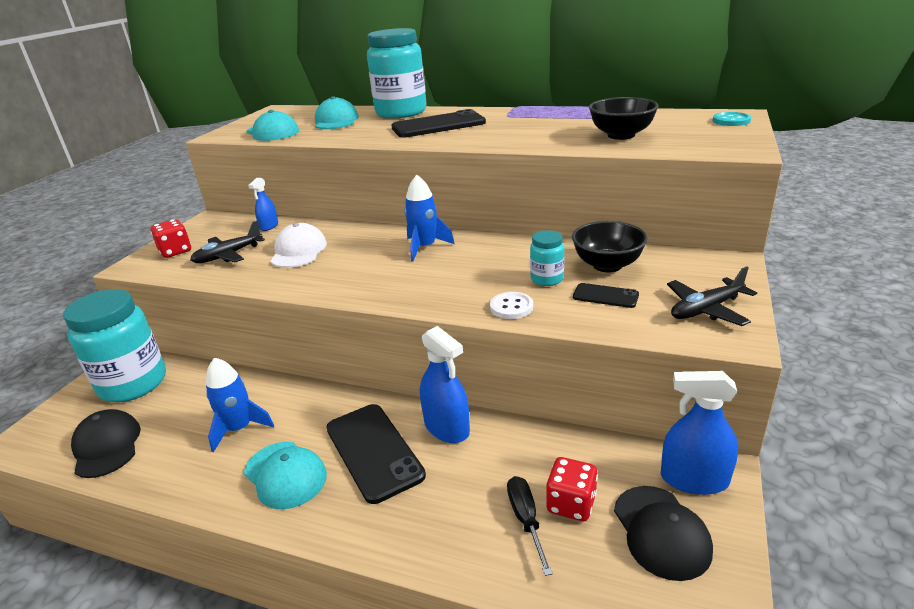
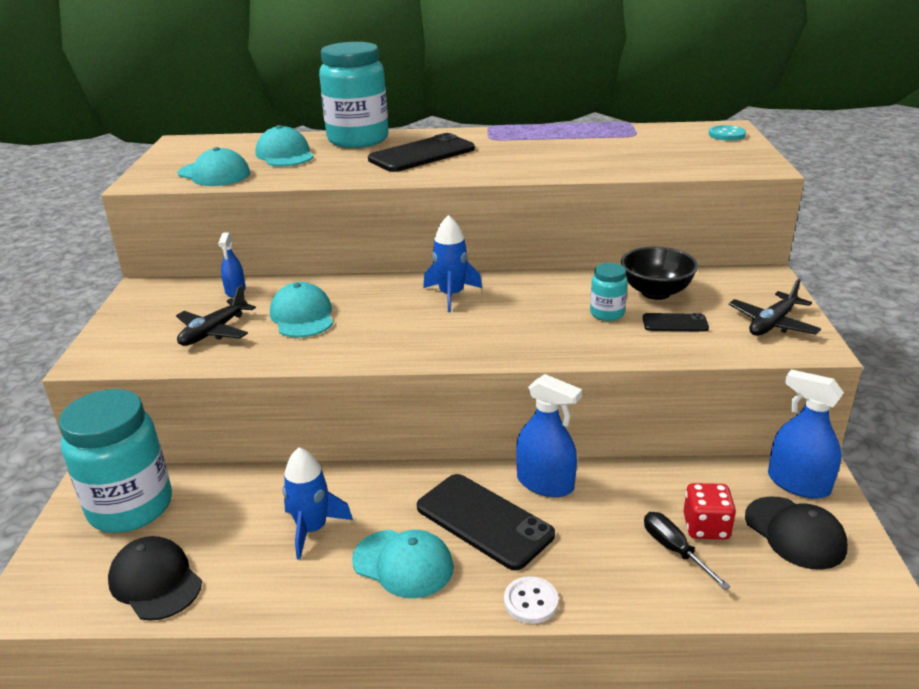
camera: 20 degrees left, 0 degrees up
red dice [150,219,191,258] -> none
white cap [270,223,327,268] -> turquoise cap [270,282,333,338]
white button [490,292,533,319] -> white button moved to [504,576,558,624]
black bowl [589,97,659,140] -> none
blue spray bottle [661,371,738,495] -> blue spray bottle turned 45 degrees clockwise [768,369,844,499]

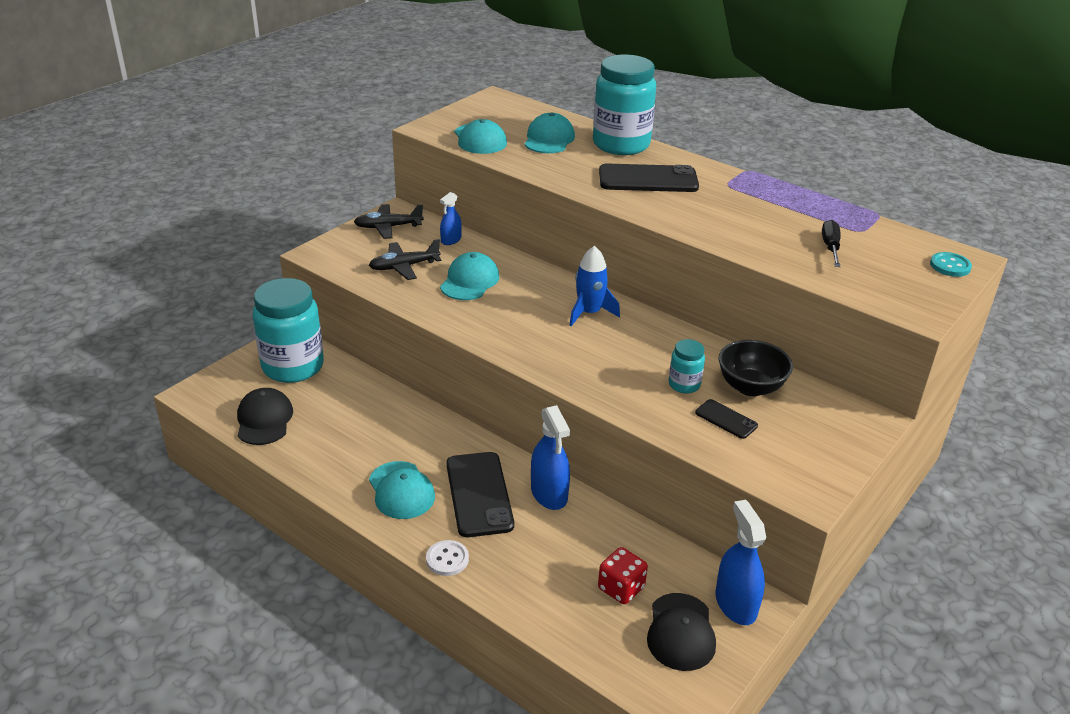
camera: 35 degrees right, 5 degrees up
blue rocket [282,448,353,560] -> none
black screwdriver [644,512,731,590] -> black screwdriver moved to [822,220,841,267]
black plane [728,279,821,336] -> black plane moved to [354,204,424,239]

